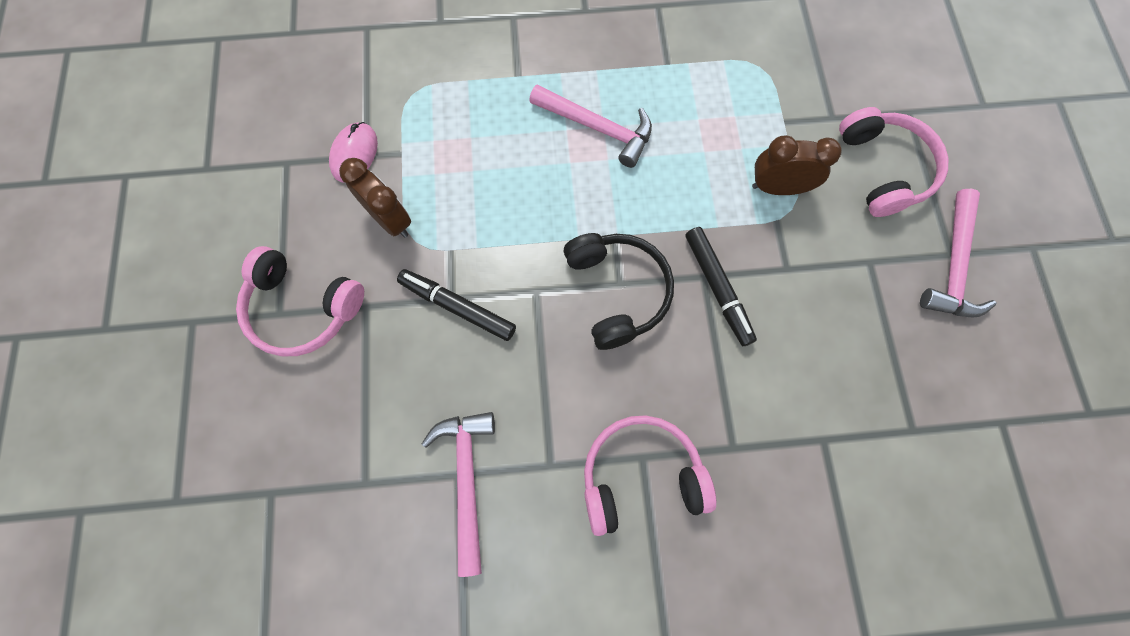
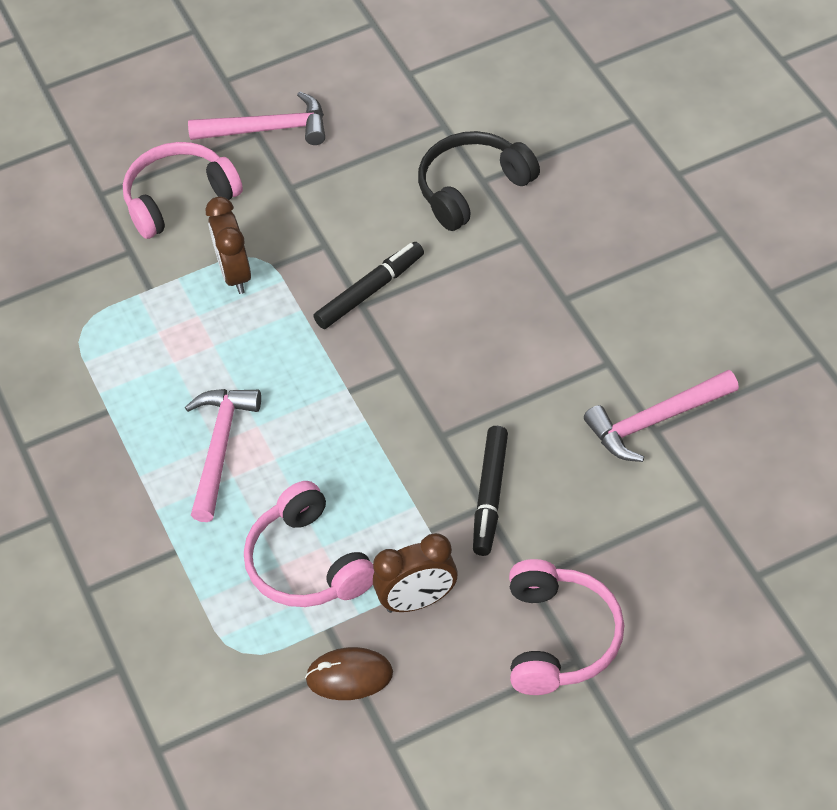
camera: 105 degrees left, 20 degrees down
pink mouse [329,122,378,183] -> brown mouse [305,647,393,700]
brown clock [339,158,411,238] -> brown clock turned 135 degrees counterclockwise [373,533,458,613]
black headphones [564,233,674,350] -> black headphones moved to [418,131,540,231]
pink headphones [584,415,716,536] -> pink headphones moved to [244,481,374,607]

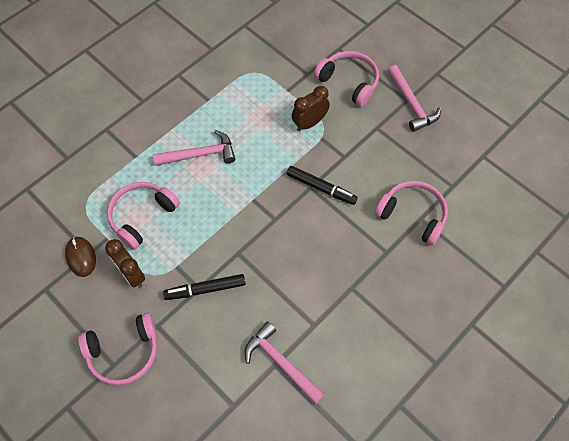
camera: 65 degrees right, 10 degrees up
black headphones [418,131,540,231] -> pink headphones [375,181,448,246]

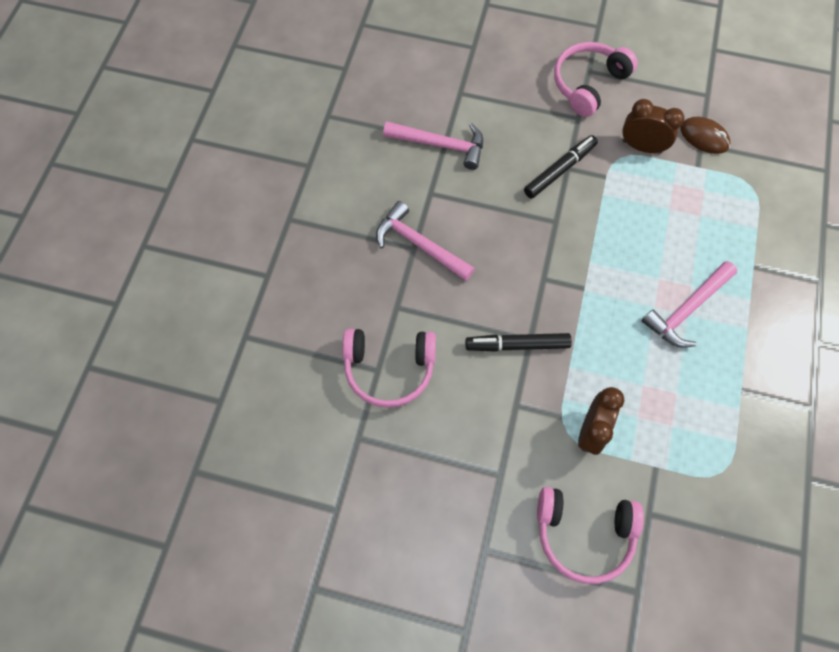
camera: 150 degrees right, 5 degrees up
pink headphones [107,182,180,250] -> none
pink hammer [388,65,441,132] -> pink hammer moved to [376,201,475,281]

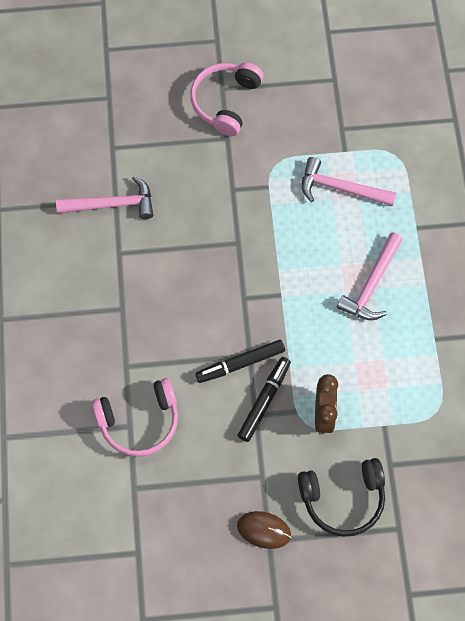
camera: 20 degrees left, 0 degrees up
pink hammer [376,201,475,281] -> pink hammer moved to [302,157,396,206]
black marker [524,135,598,199] -> black marker moved to [238,357,291,442]
pink headphones [537,487,644,584] -> black headphones [298,458,385,537]
brown clock [622,99,685,154] -> none
brown mouse [680,117,731,154] -> brown mouse moved to [237,511,291,549]

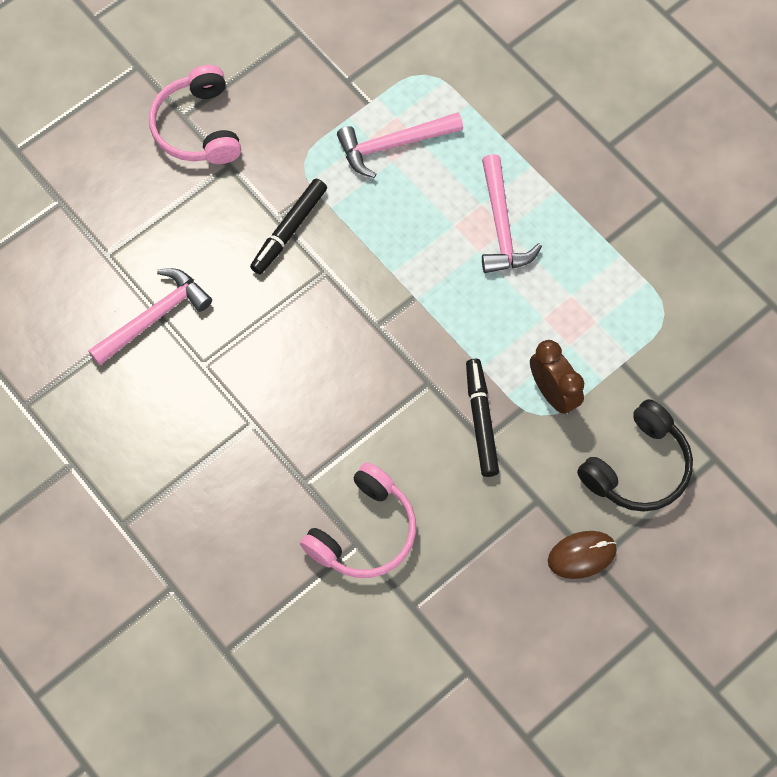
camera: 35 degrees left, 0 degrees up
black marker [195,340,285,383] -> black marker moved to [250,179,327,274]

